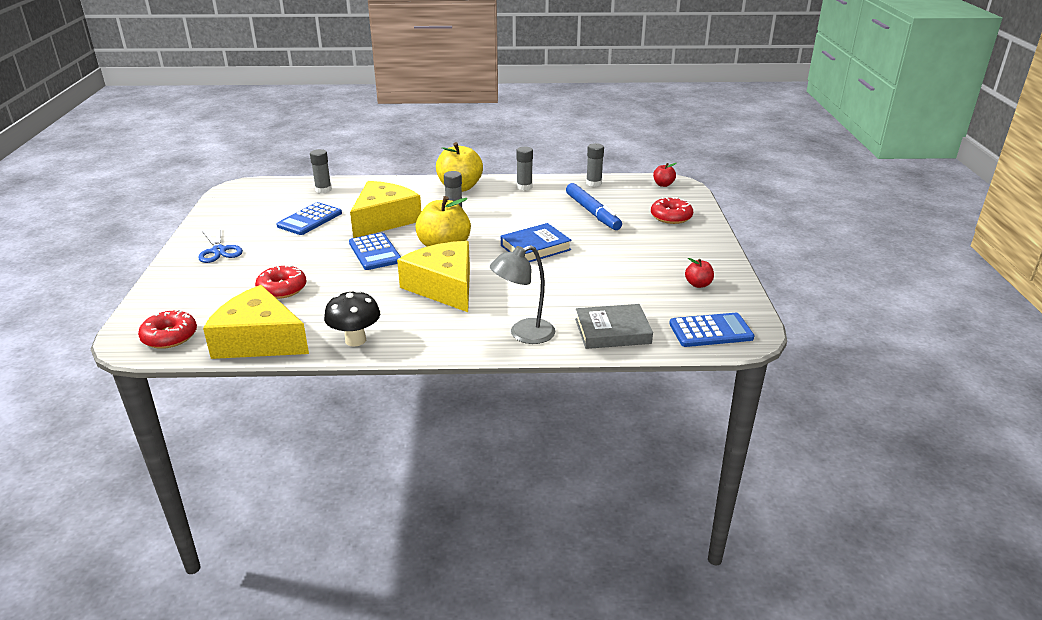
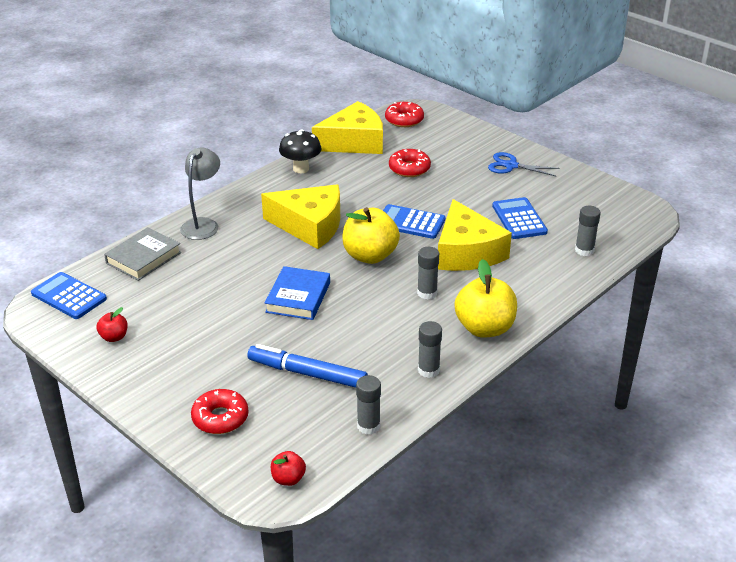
camera: 135 degrees right, 5 degrees up
blue calculator [669,313,755,347] -> blue calculator turned 90 degrees clockwise [31,272,107,319]

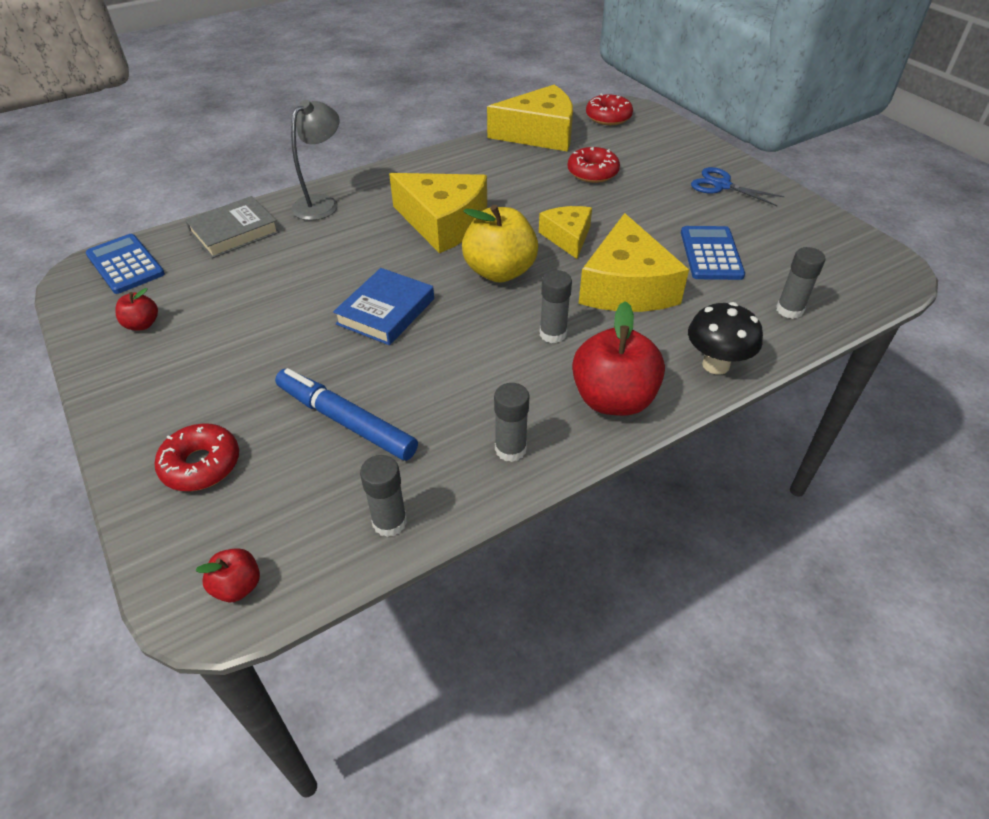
camera: 15 degrees right, 10 degrees up
black mushroom [279,129,321,173] -> black mushroom moved to [688,302,763,375]
blue calculator [383,204,445,239] -> yellow cheese [539,206,592,259]
yellow apple [455,259,517,338] -> red apple [572,301,665,416]

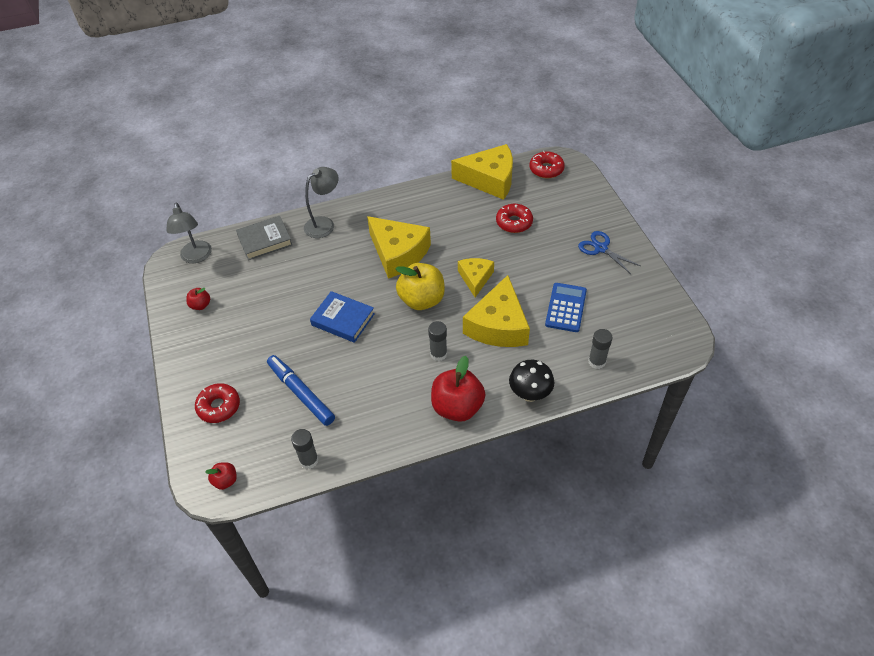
camera: 15 degrees right, 5 degrees up
blue calculator [86,234,165,294] -> grey lamp [166,203,212,263]
blue book [333,268,434,345] -> blue book turned 75 degrees clockwise [310,291,375,343]
grey glue stick [494,383,530,462] -> none

